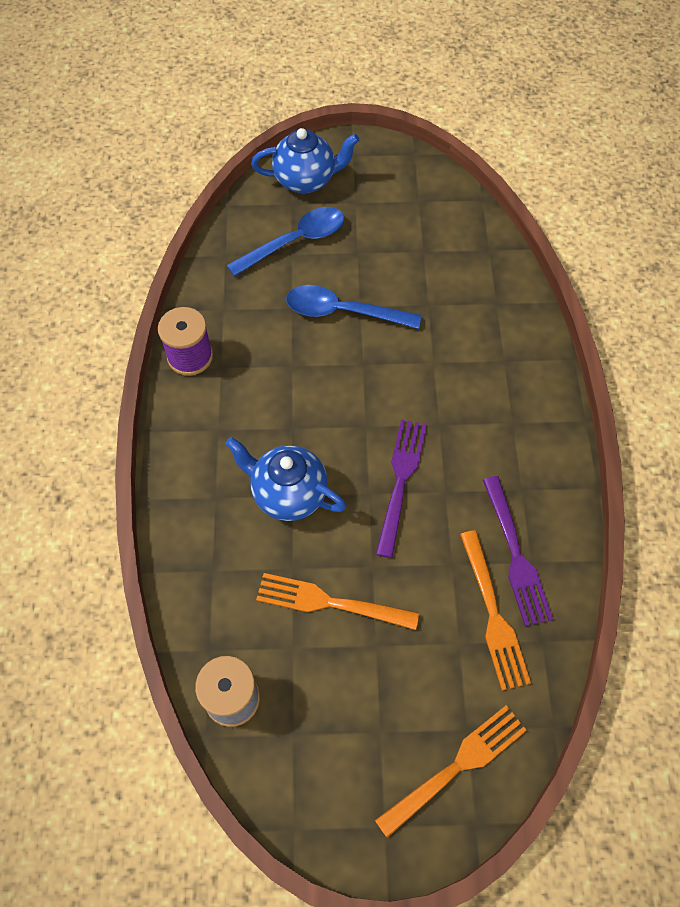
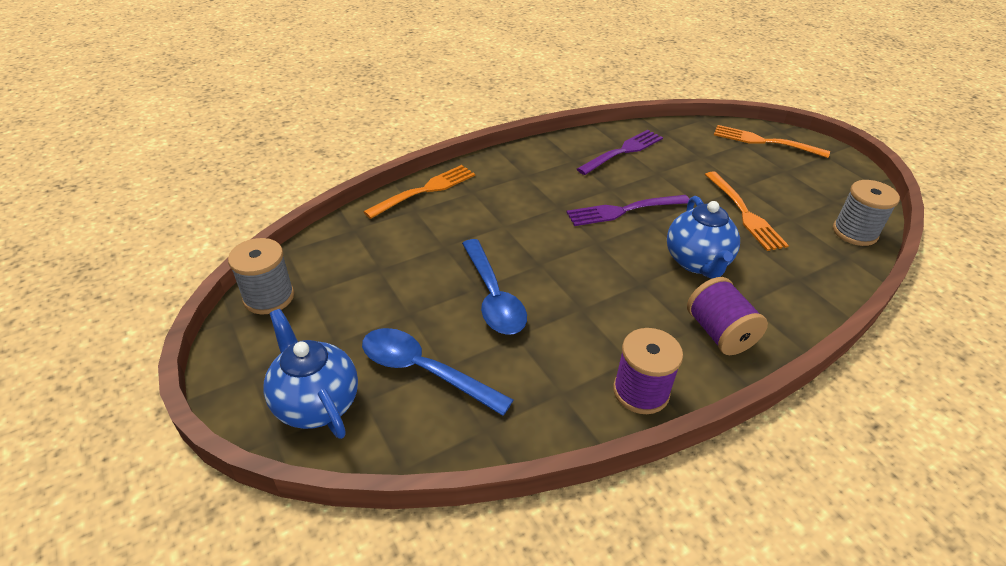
camera: 120 degrees left, 20 degrees down
orange fork [460,530,531,691] -> orange fork moved to [363,165,475,219]
none -> grey spool [228,238,294,314]
none -> purple spool [687,277,768,355]

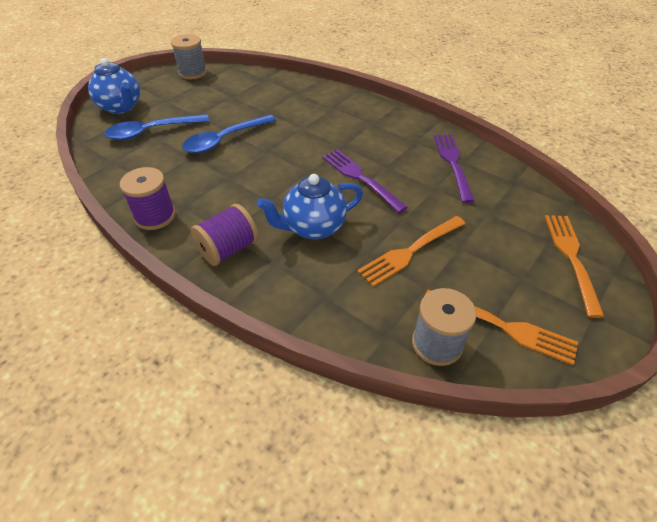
camera: 70 degrees right, 5 degrees up
blue teapot [264,309,358,439] -> blue teapot turned 105 degrees clockwise [88,58,140,114]
blue spoon [362,328,513,416] -> blue spoon turned 120 degrees counterclockwise [104,114,209,140]
orange fork [363,165,475,219] -> orange fork moved to [425,290,578,365]
purple fork [577,130,663,175] -> purple fork turned 120 degrees counterclockwise [434,134,475,203]

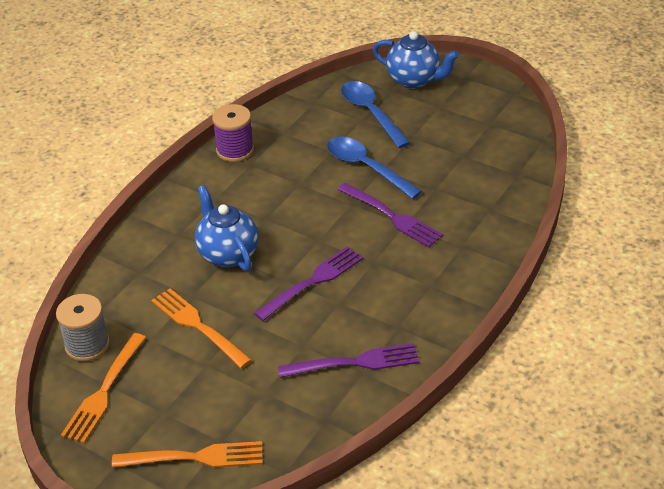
camera: 85 degrees right, 5 degrees down
blue teapot [88,58,140,114] -> blue teapot turned 105 degrees counterclockwise [373,31,459,89]
grey spool [171,34,207,79] -> none
purple spool [191,204,259,266] -> none
none -> purple fork [337,183,443,247]

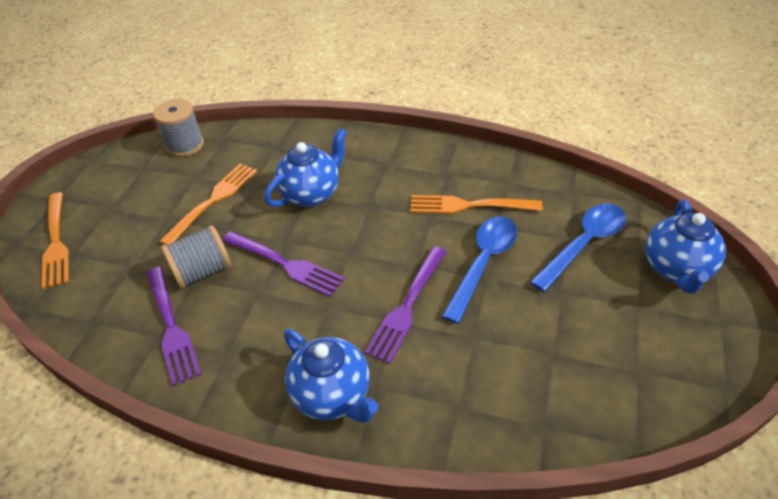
camera: 75 degrees right, 5 degrees up
orange fork [61,333,146,443] -> orange fork moved to [411,195,543,214]
purple spool [212,104,254,162] -> none
none -> grey spool [161,225,231,289]
none -> blue teapot [284,329,379,423]

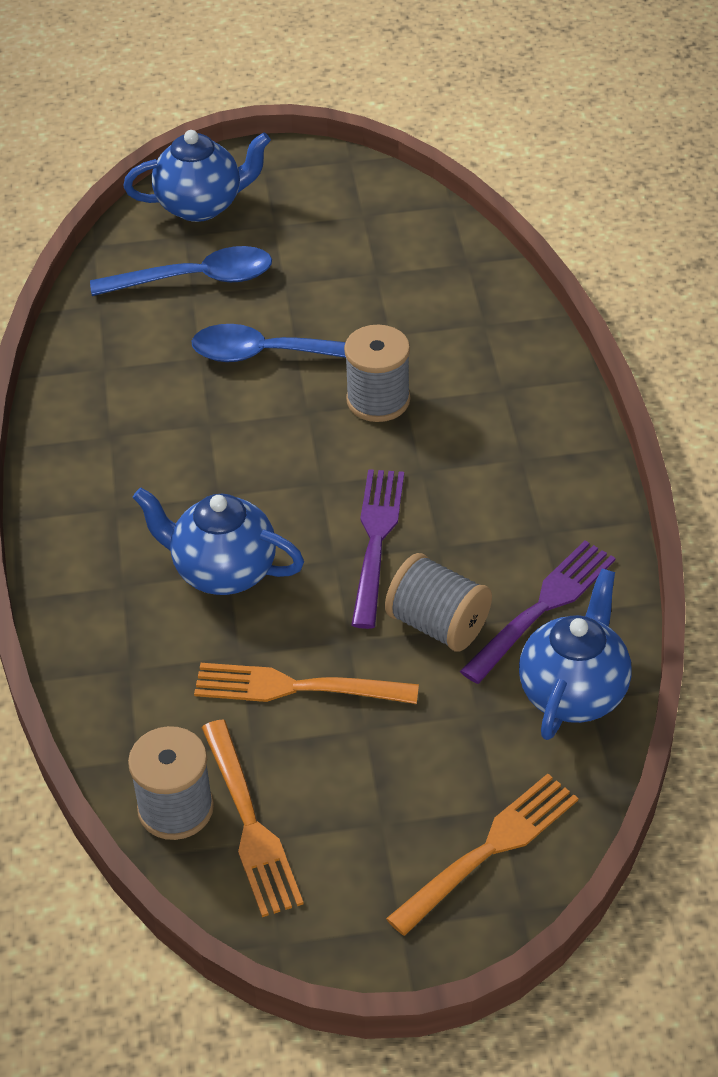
camera: 115 degrees left, 0 degrees up
blue teapot [284,329,379,423] -> blue teapot moved to [519,569,632,740]
purple fork [365,246,447,364] -> grey spool [344,324,410,422]
orange fork [411,195,543,214] -> orange fork moved to [201,720,304,917]
blue spoon [530,203,626,292] -> blue spoon turned 150 degrees clockwise [90,246,272,296]

